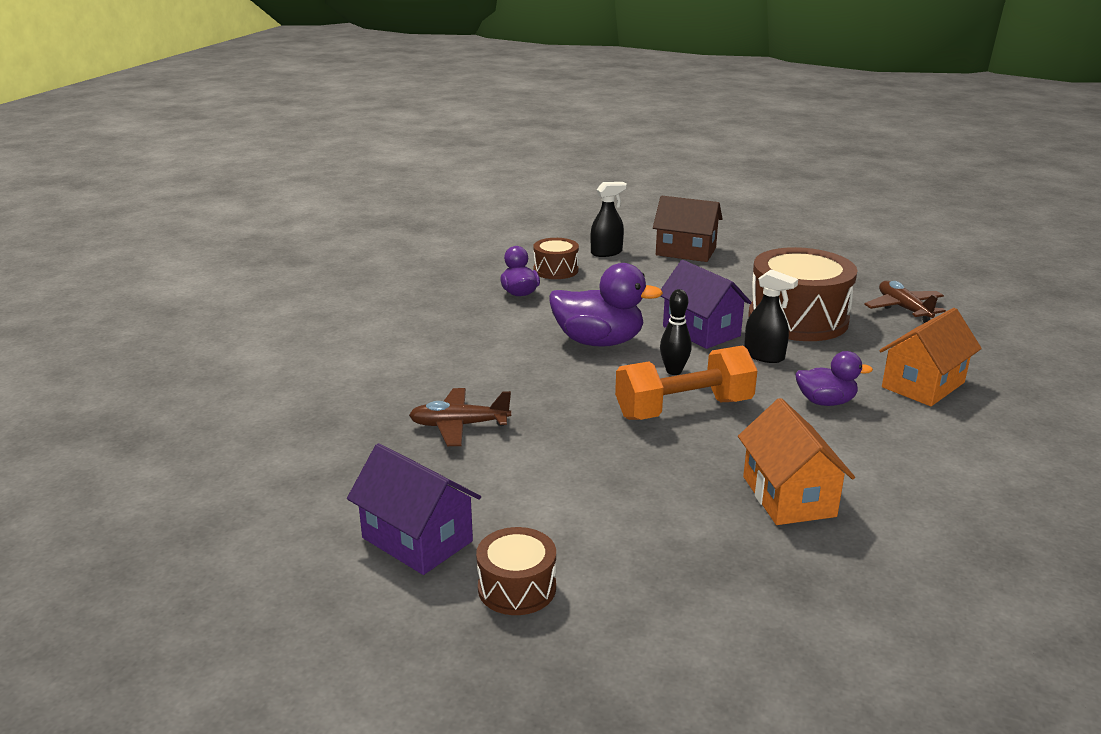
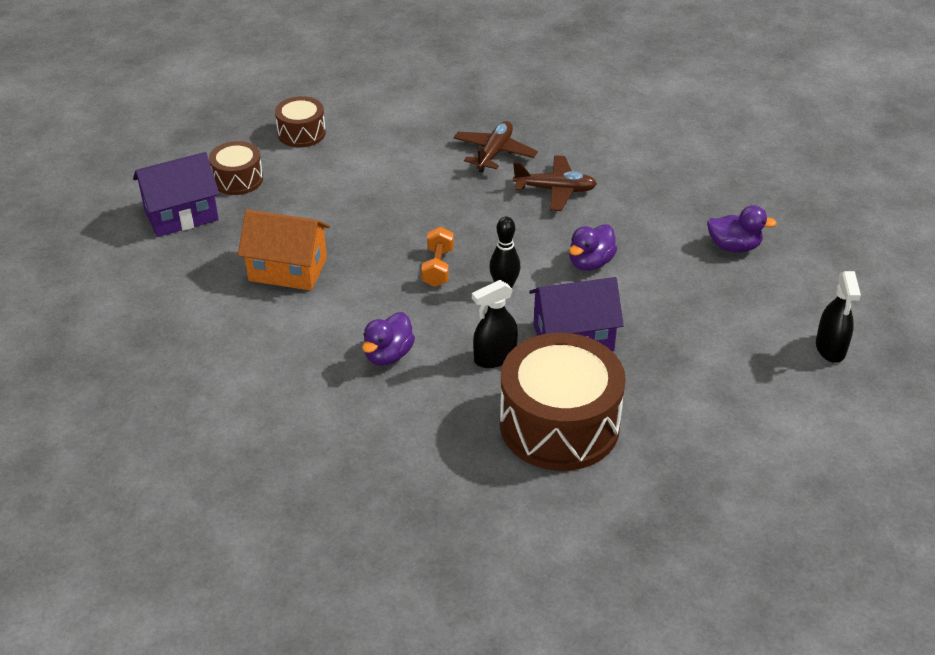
camera: 115 degrees right, 15 degrees up
purple house [347,443,481,575] -> purple house moved to [133,152,219,237]
brown drum [533,238,579,279] -> brown drum moved to [209,141,263,195]
purple duck [549,263,663,347] -> purple duck [569,224,617,271], size x0.59
orange dumbbell [615,345,757,420] -> orange dumbbell [421,227,454,287], size x0.53
brown house [653,196,723,262] -> none
brown plane [864,281,946,323] -> brown plane moved to [513,155,597,211]
orange house [879,308,982,406] -> none

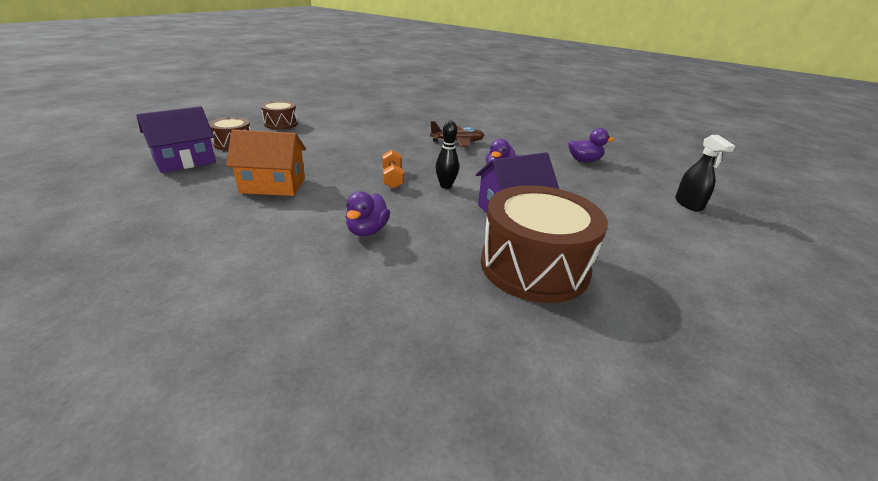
camera: 15 degrees left, 10 degrees down
brown plane [453,121,538,173] -> none
black spray bottle [472,280,518,368] -> none

